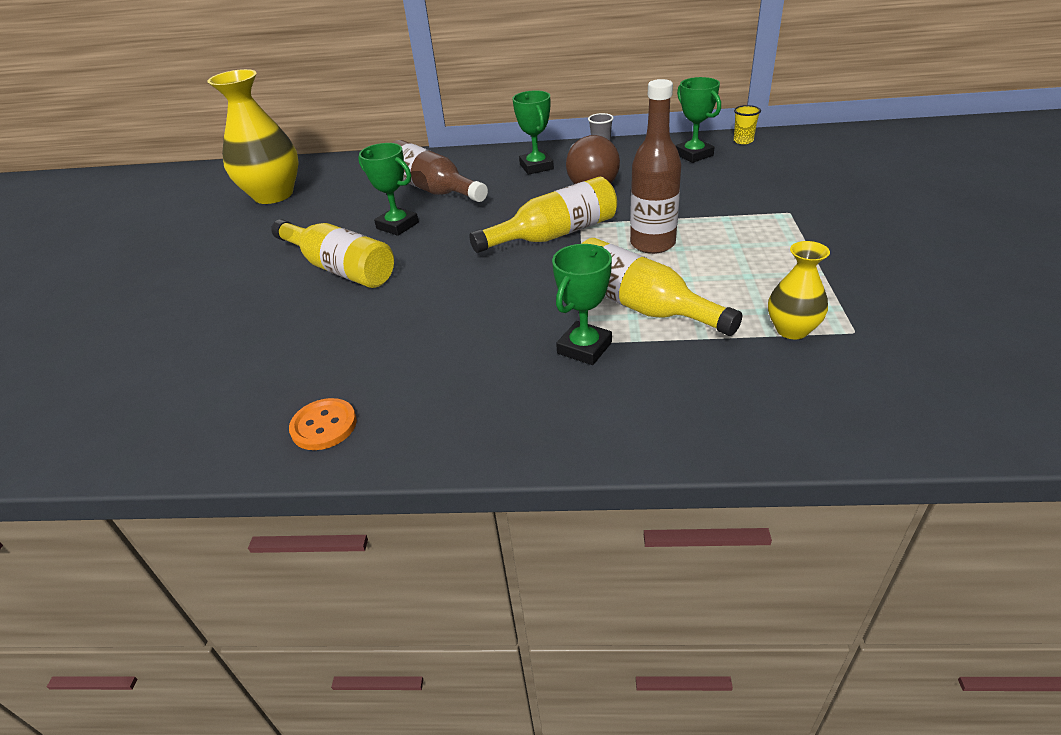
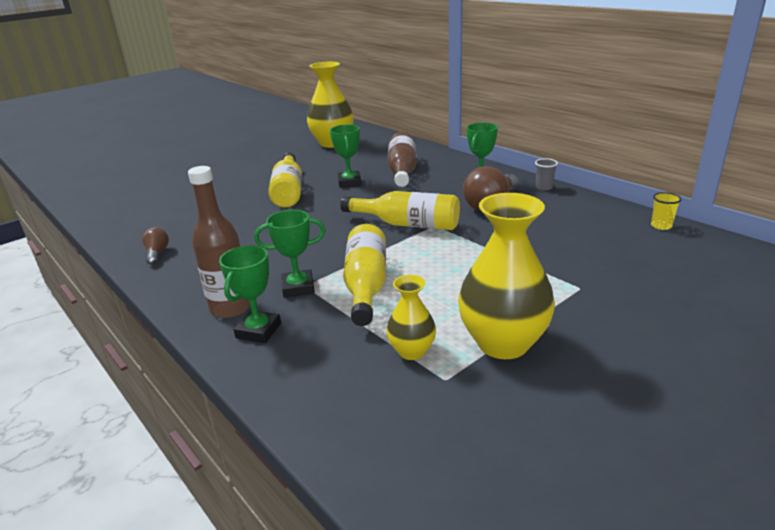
camera: 45 degrees right, 10 degrees down
orange button [289,398,357,450] -> brown light bulb [142,227,169,265]
brown bottle [630,79,681,254] -> brown bottle moved to [188,166,250,318]
green trophy [675,77,721,163] -> green trophy moved to [219,245,281,343]
none -> yellow vase [458,193,555,359]

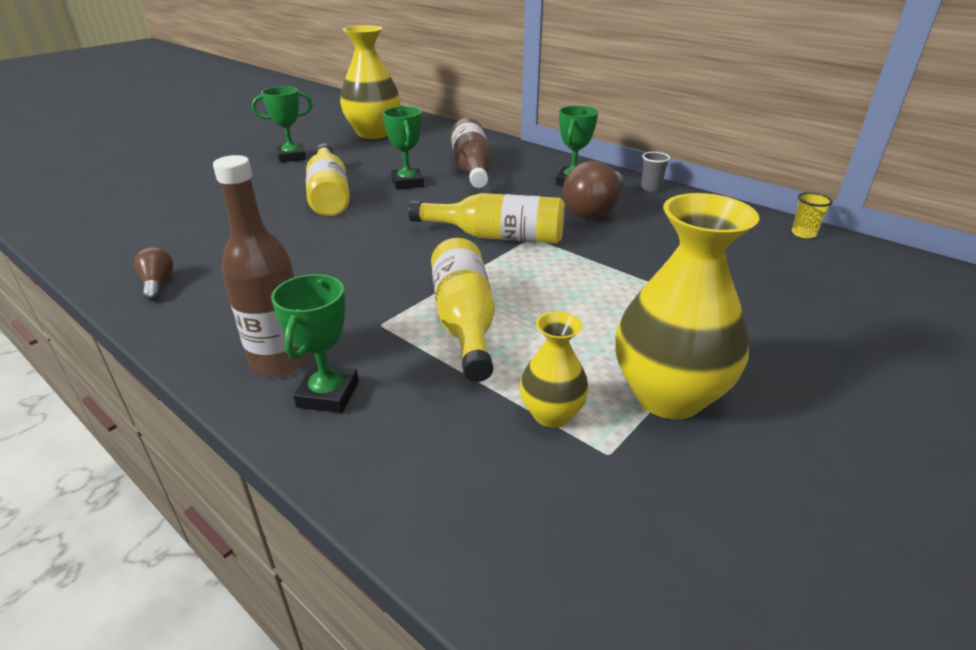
camera: 10 degrees left, 5 degrees up
green trophy [254,210,326,298] -> green trophy moved to [252,86,312,162]

